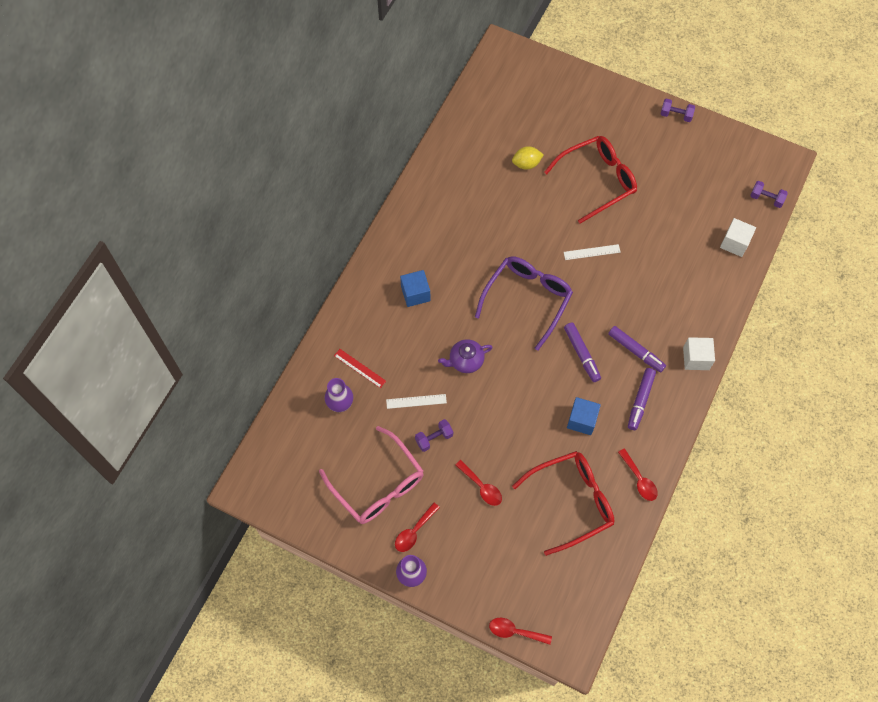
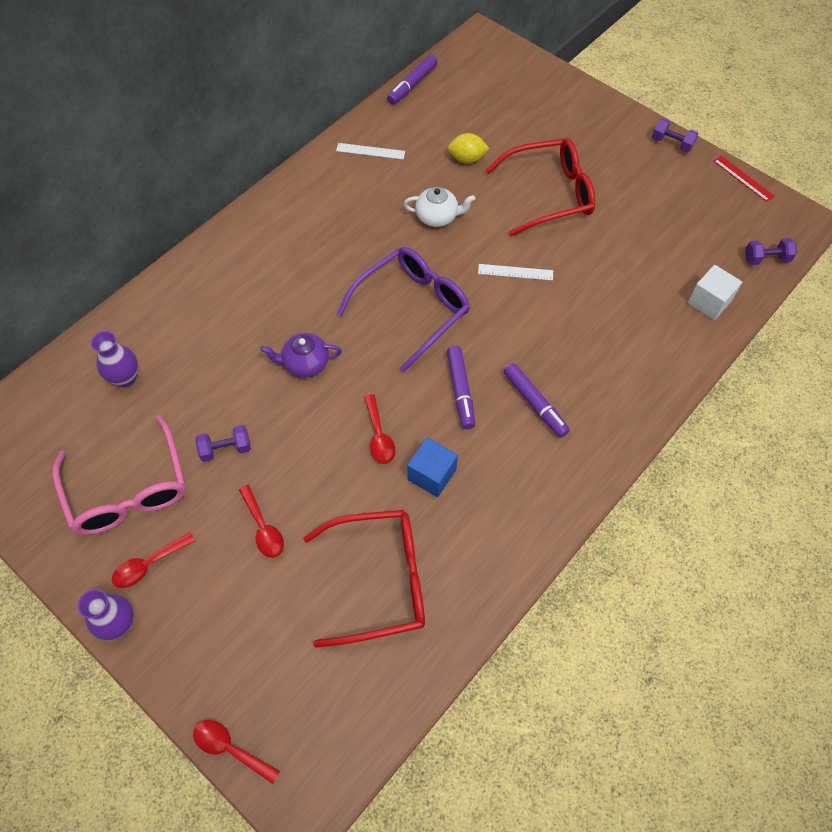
camera: 15 degrees right, 5 degrees down
red ruler [334,349,386,388] -> red ruler moved to [714,156,775,202]
white ruler [386,394,447,409] -> white ruler moved to [336,143,405,159]
blue cube [400,270,430,307] -> none
red spoon [618,448,658,501] -> red spoon moved to [364,394,396,464]
purple marker [628,368,656,430] -> purple marker moved to [387,55,438,105]
white cube [683,337,715,370] -> none
purple dumbbell [750,181,788,208] -> purple dumbbell turned 45 degrees counterclockwise [745,238,797,265]
none -> white teapot [404,187,475,227]

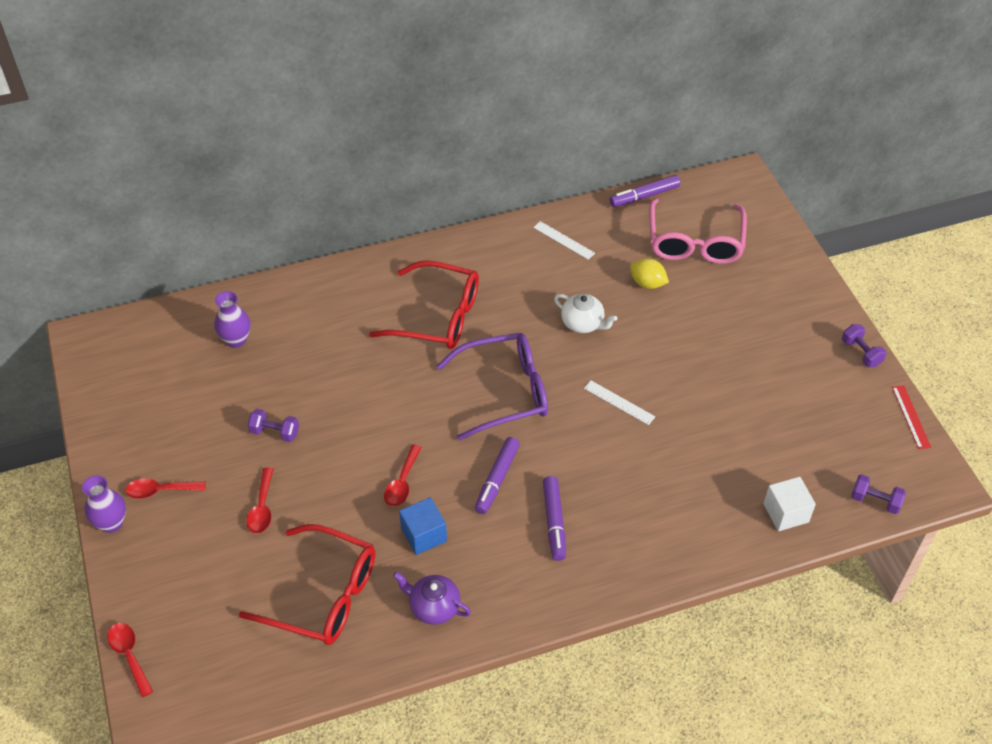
camera: 30 degrees right, 10 degrees down
pink glasses [52,415,186,535] -> pink glasses moved to [649,198,747,264]
purple teapot [260,333,342,378] -> purple teapot moved to [393,572,471,625]
red glasses [485,138,595,236] -> red glasses moved to [369,260,479,349]

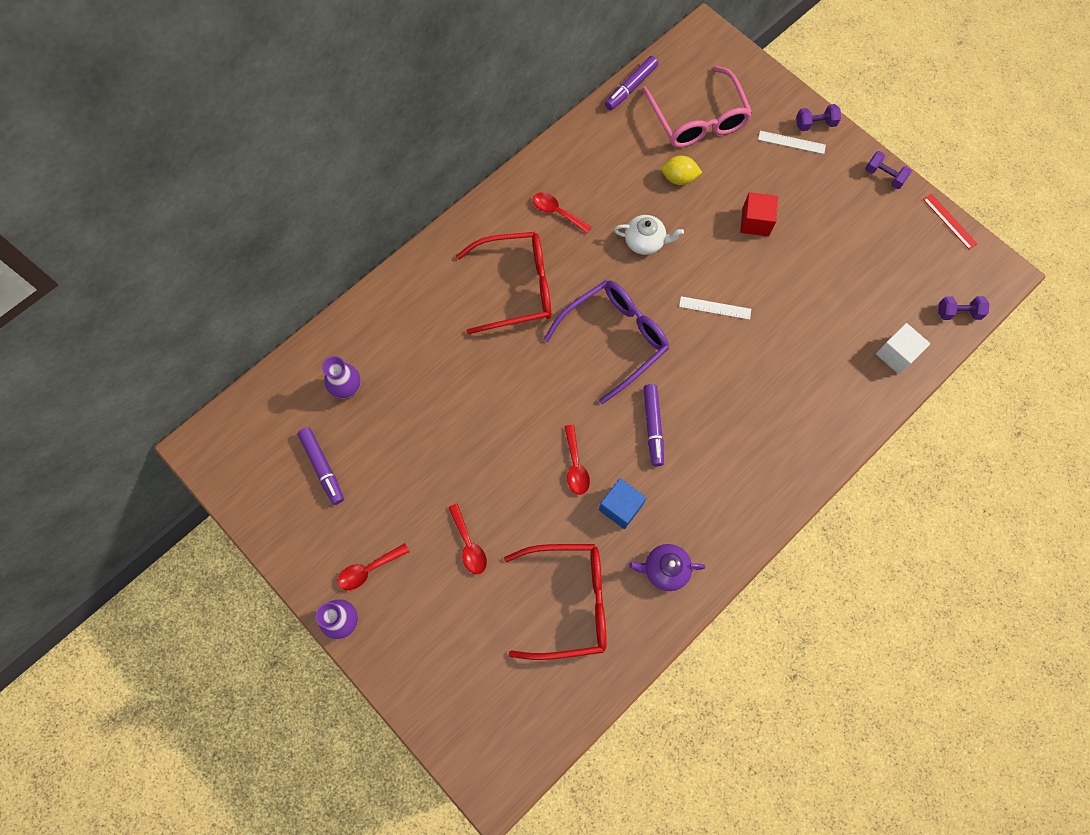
camera: 25 degrees left, 20 degrees up
red spoon [108,623,153,697] -> red spoon moved to [533,193,592,233]
purple dumbbell [248,409,299,442] -> purple dumbbell moved to [796,104,841,131]
white ruler [533,221,595,260] -> white ruler moved to [758,131,826,154]
purple marker [543,476,566,561] -> purple marker moved to [298,427,344,505]
none -> red cube [740,192,778,237]

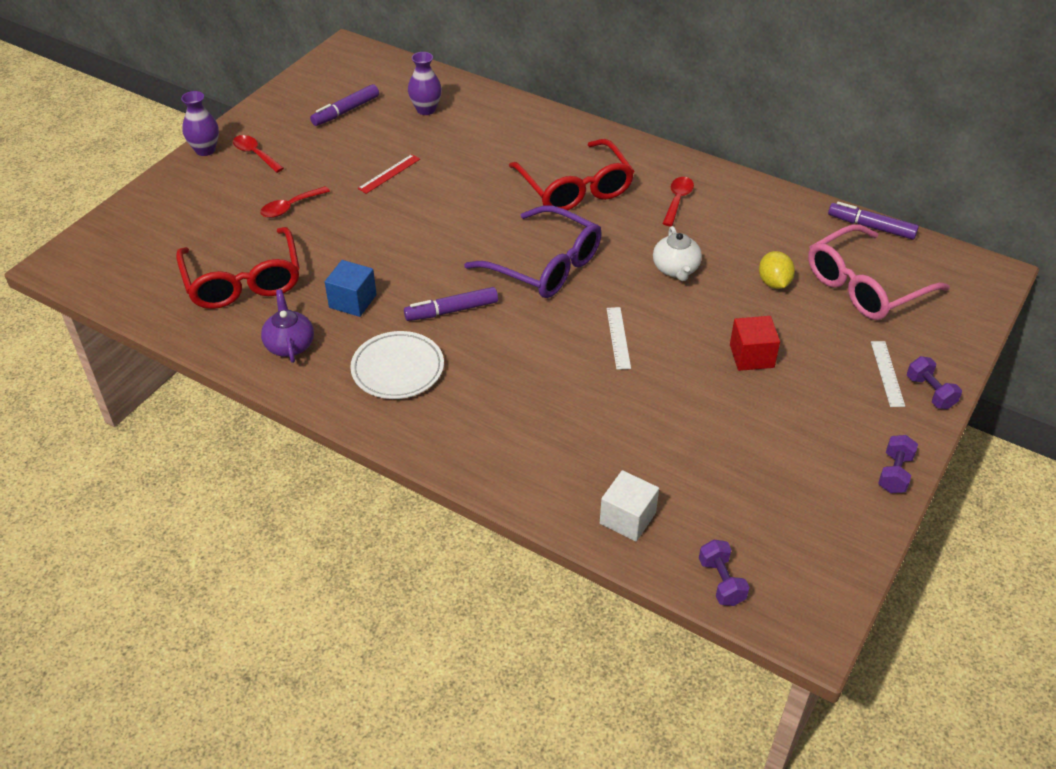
camera: 75 degrees right, 25 degrees down
red spoon [564,425,590,495] -> none
red ruler [923,194,978,250] -> red ruler moved to [358,154,420,194]
none -> white plate [350,331,444,399]

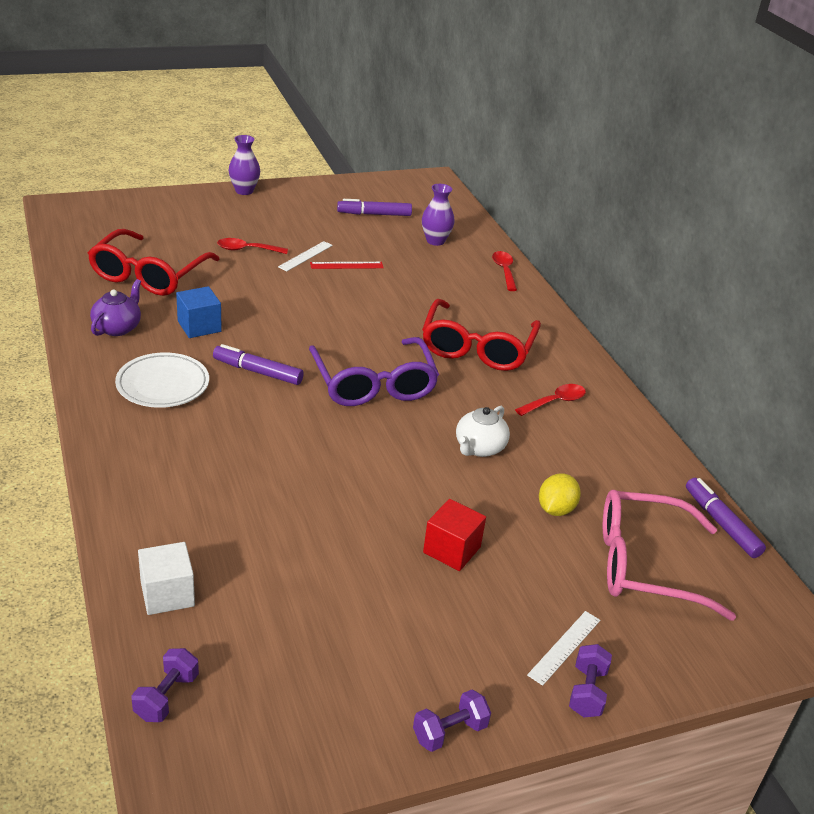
camera: 35 degrees right, 10 degrees down
red spoon [233,135,284,173] -> red spoon moved to [492,251,517,291]
white ruler [607,307,631,370] -> white ruler moved to [278,241,333,271]

